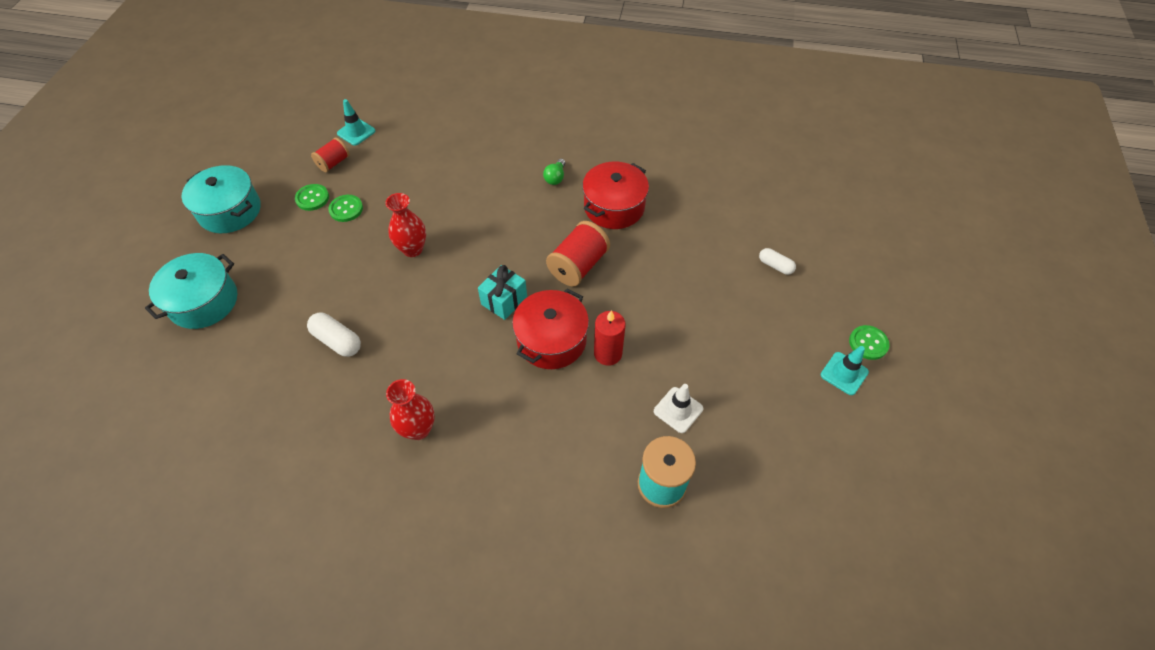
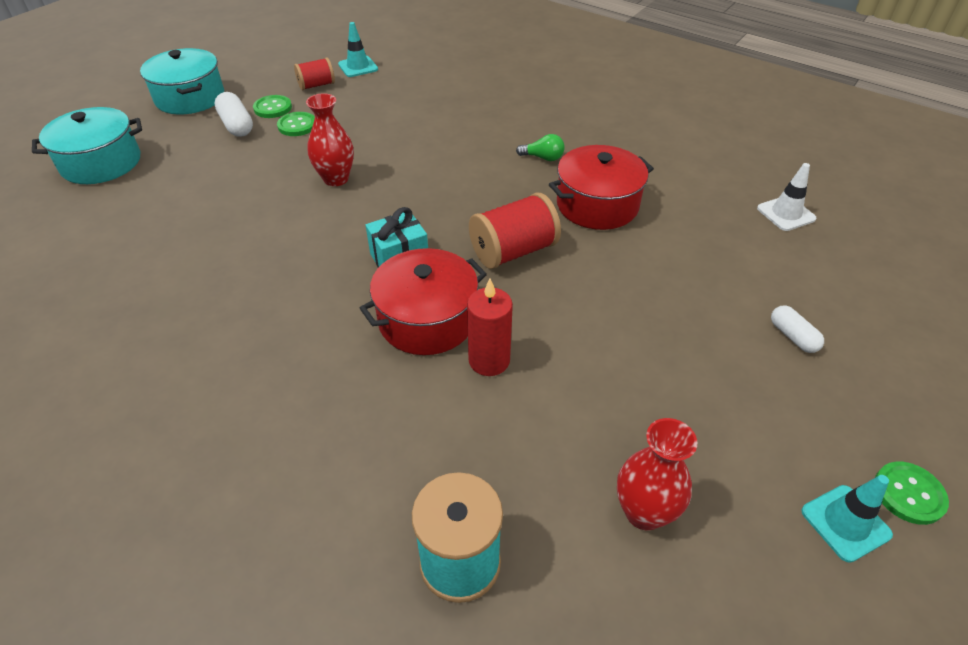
camera: 25 degrees right, 10 degrees down
white capsule [307,313,361,357] -> white capsule moved to [215,92,253,137]
red vase [386,379,435,440] -> red vase moved to [617,418,697,530]
green light bulb [543,159,565,185] -> green light bulb turned 120 degrees counterclockwise [516,134,565,161]
white traffic cone [654,384,703,433] -> white traffic cone moved to [757,163,816,231]

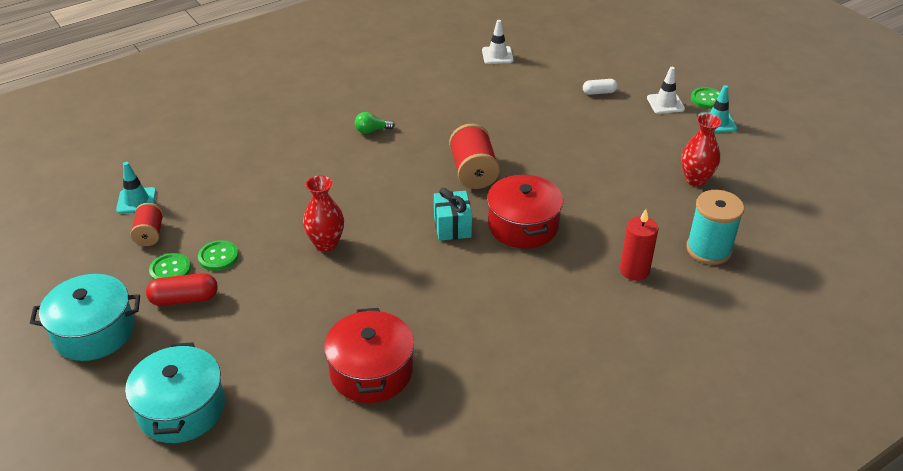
camera: 70 degrees left, 5 degrees down
white capsule [215,92,253,137] -> red capsule [146,273,218,306]
red candle [467,279,513,376] -> red candle moved to [620,209,658,281]
green light bulb [516,134,565,161] -> green light bulb turned 135 degrees counterclockwise [355,112,395,134]
red pot [549,145,654,230] -> red pot moved to [324,308,414,403]
none -> white traffic cone [647,67,685,114]

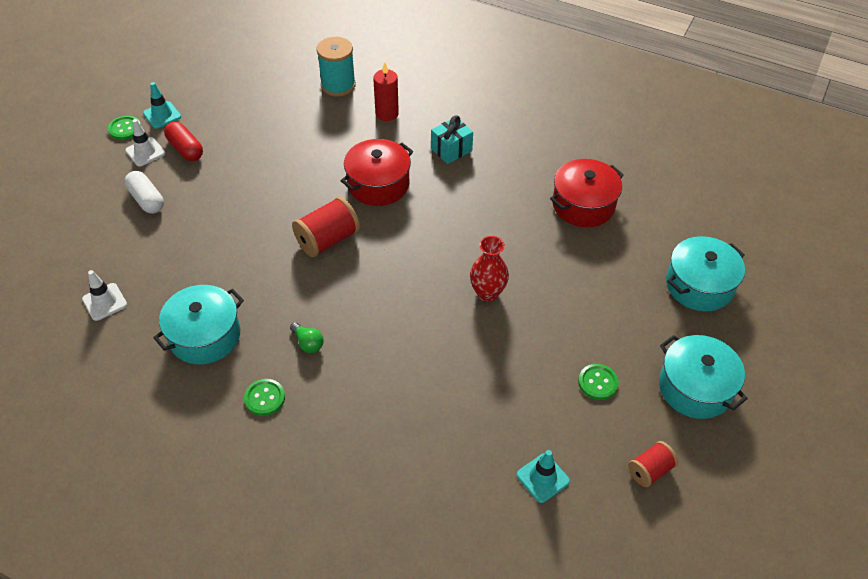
camera: 120 degrees left, 10 degrees up
red spool [130,203,163,246] -> red spool moved to [628,441,678,487]
red capsule [146,273,218,306] -> red capsule moved to [164,122,203,161]
green button [198,240,239,271] -> green button moved to [244,379,285,416]
turquoise gift [434,188,472,241] -> turquoise gift moved to [431,115,473,164]
white capsule [583,79,618,95] -> white capsule [124,171,164,214], size x1.52
red vase [681,114,722,187] -> none
none -> turquoise pot [153,285,244,364]

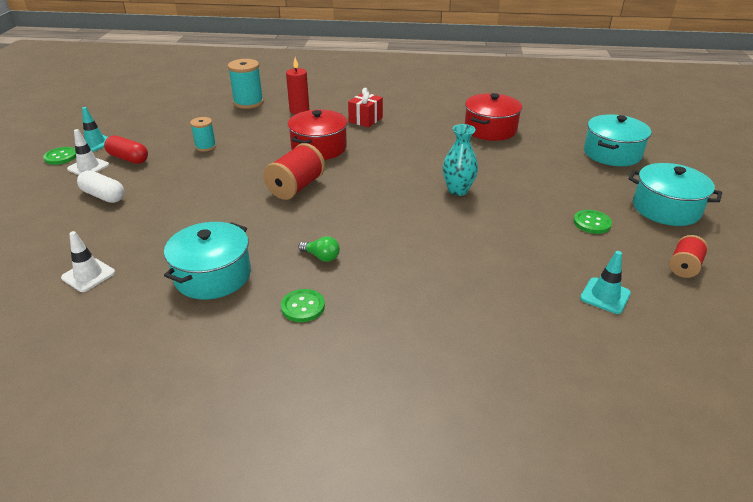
camera: 20 degrees left, 15 degrees down
turquoise gift [431,115,473,164] -> red gift [348,88,383,128]
red vase [470,236,509,302] -> turquoise vase [442,124,478,196]
none -> turquoise spool [190,117,216,152]

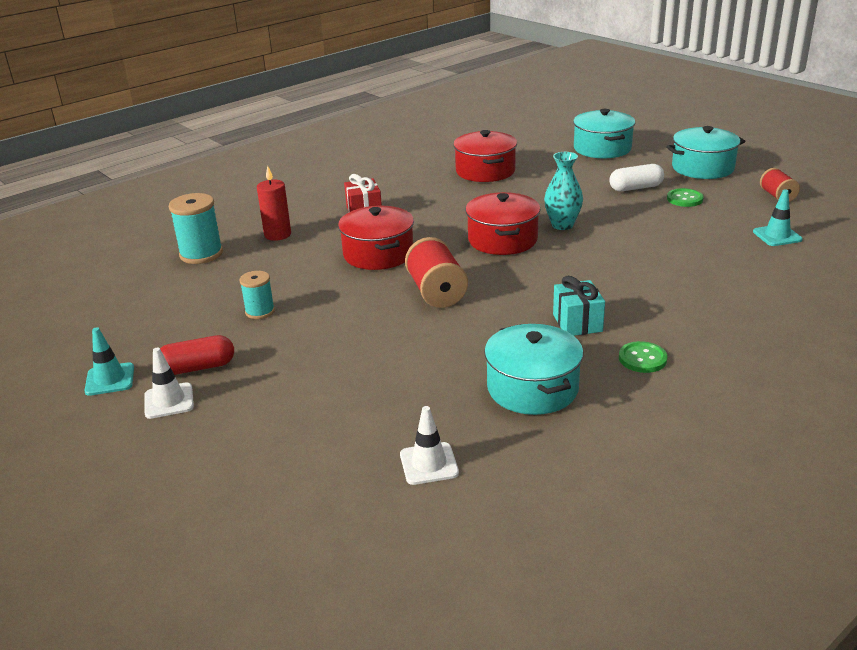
camera: 45 degrees left, 5 degrees down
green button [43,147,76,165] -> none
white capsule [77,170,125,203] -> white capsule moved to [609,164,664,191]
green light bulb [298,236,340,262] -> turquoise gift [553,276,605,336]
none -> red pot [466,192,540,255]

